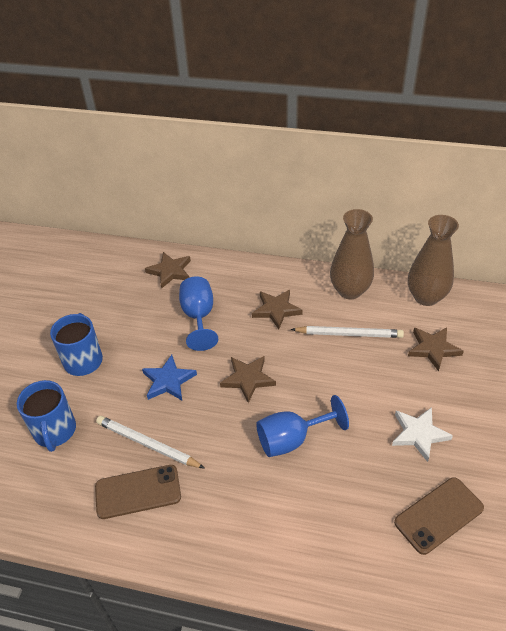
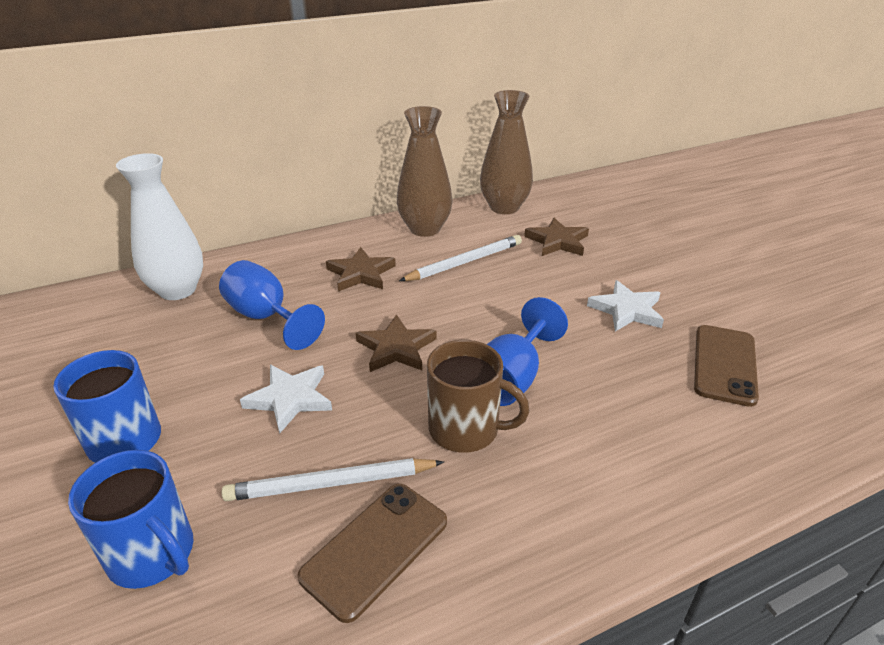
camera: 40 degrees left, 10 degrees down
blue star [142,355,197,401] -> white star [240,365,332,434]
brown star [145,252,191,289] -> white vase [116,153,203,300]
none -> brown mug [427,340,530,453]

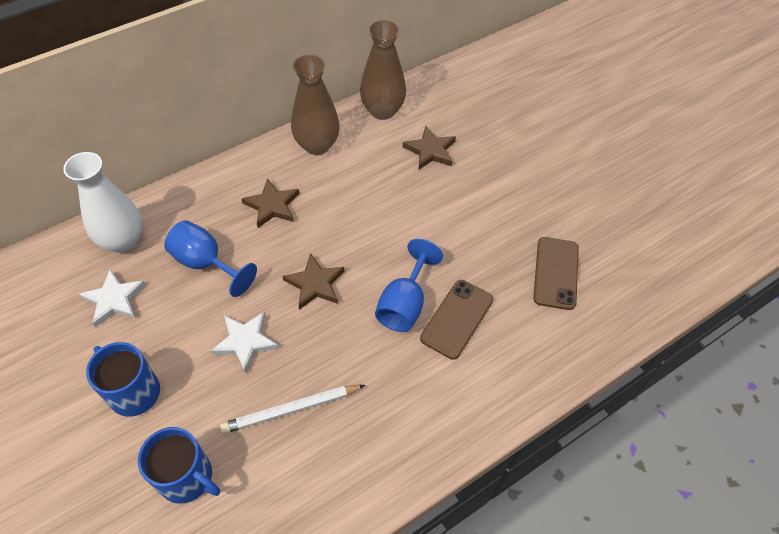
camera: 10 degrees left, 20 degrees up
brown phone [297,484,447,623] -> brown phone moved to [420,280,493,360]
white pencil [399,235,522,281] -> none
brown mug [427,340,530,453] -> none
white star [587,280,664,332] -> white star moved to [79,269,146,328]

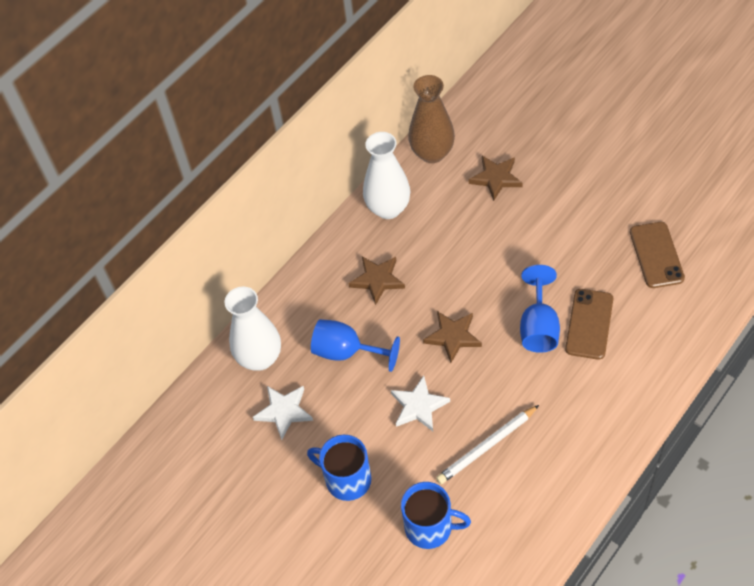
camera: 10 degrees left, 0 degrees up
brown vase [291,54,340,155] -> white vase [363,132,410,219]

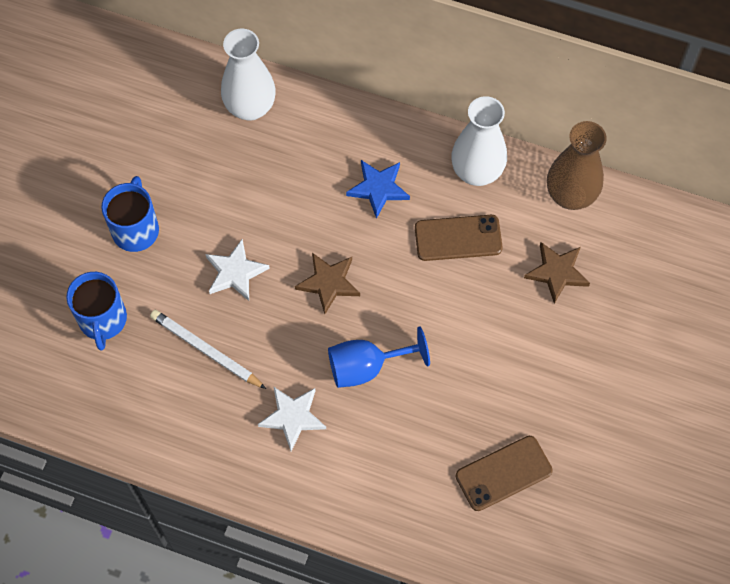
camera: 65 degrees right, 10 degrees up
white star [253,386,313,440] -> white star moved to [258,386,326,451]
blue goblet [311,319,400,372] -> none
brown star [348,256,405,305] -> blue star [346,160,410,219]
brown phone [565,289,613,360] -> brown phone moved to [415,215,503,261]

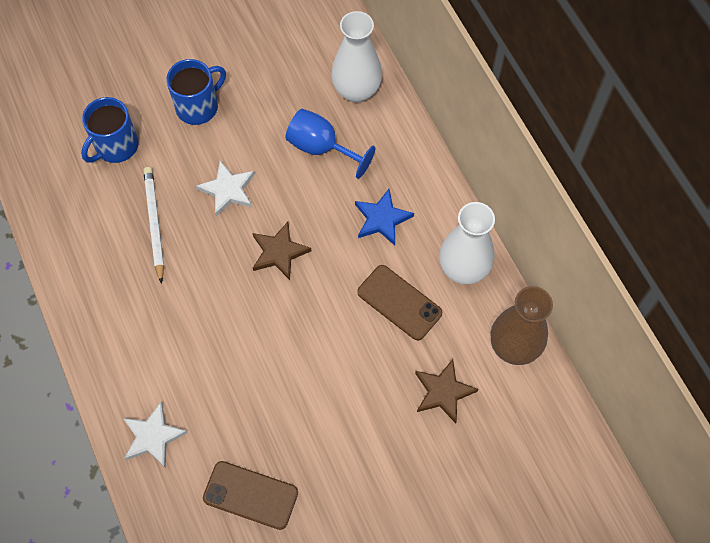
camera: 45 degrees right, 0 degrees up
white star [258,386,326,451] -> white star moved to [123,402,188,468]
blue goblet [328,326,430,388] -> blue goblet moved to [286,109,376,179]

